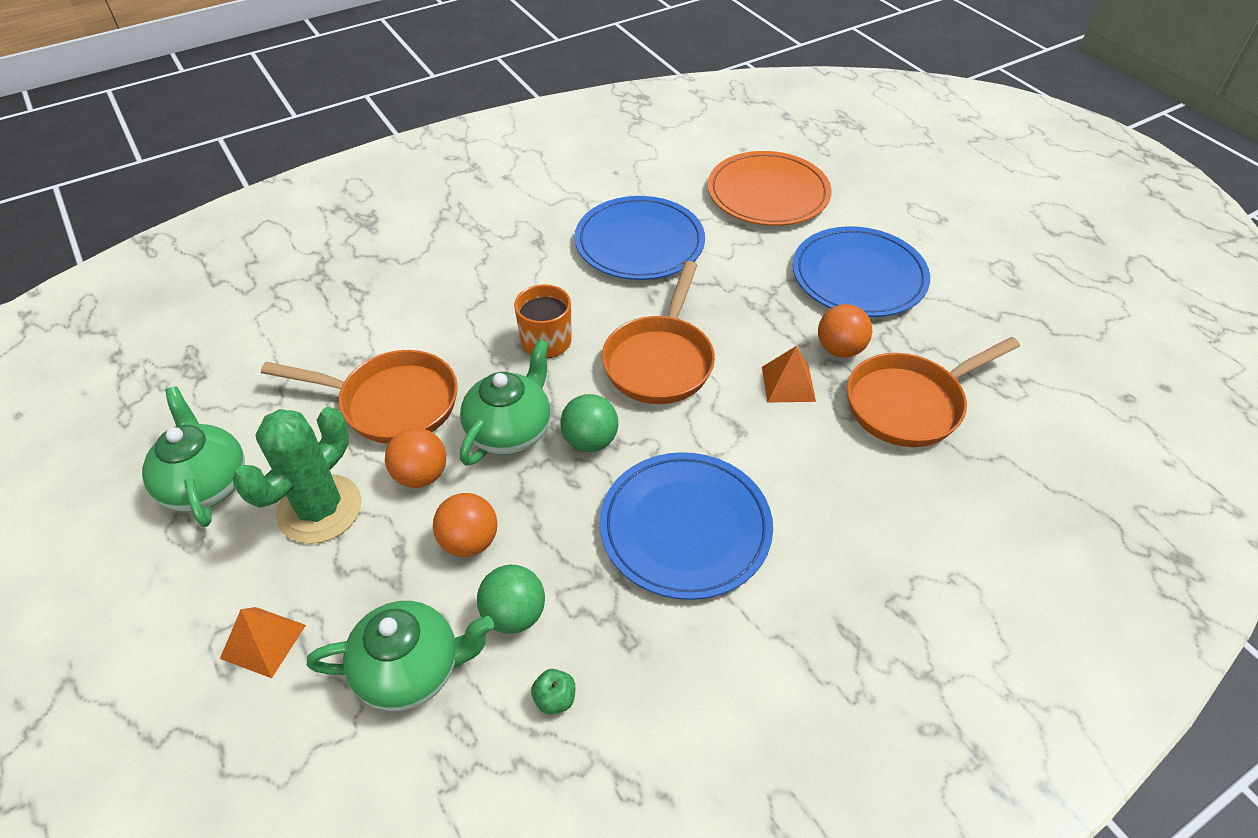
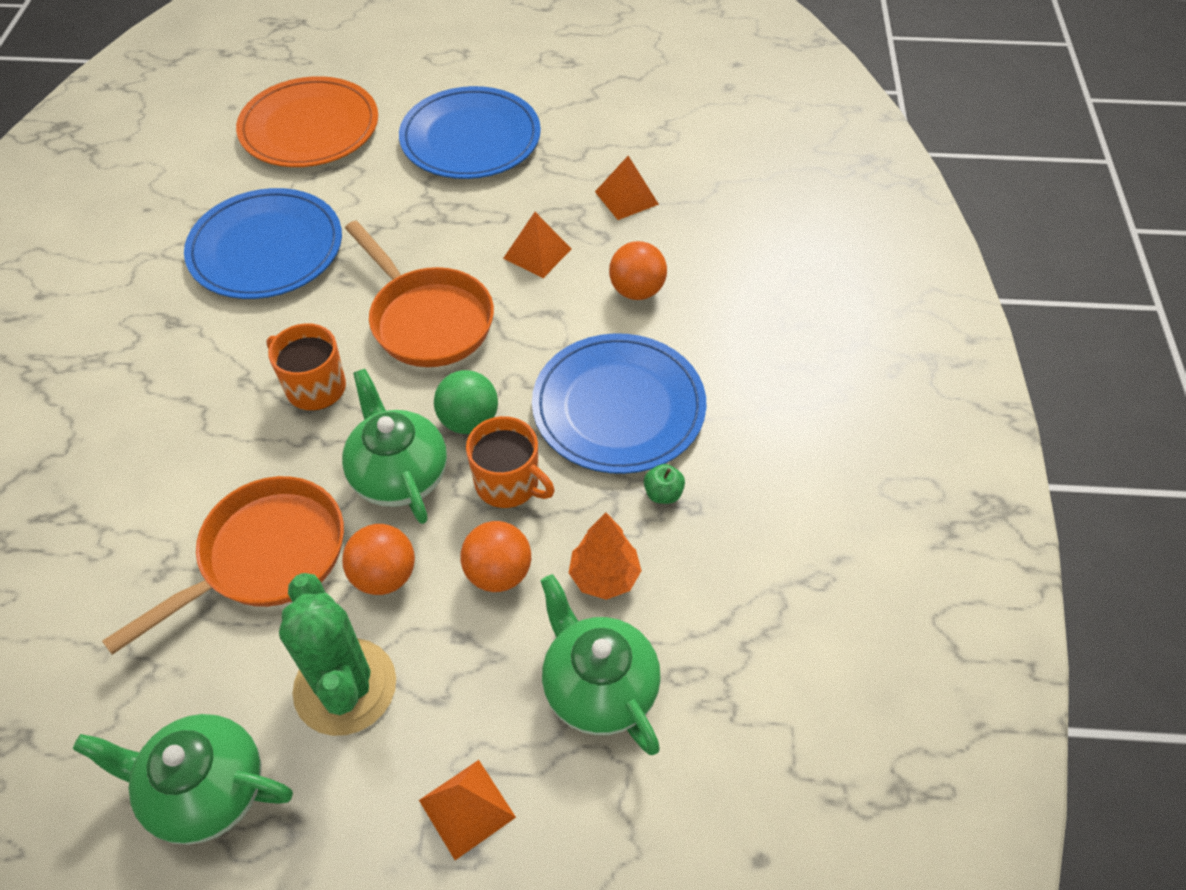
camera: 55 degrees left, 5 degrees up
green teapot [307,601,494,711] -> green teapot turned 60 degrees counterclockwise [541,574,661,755]
green ball [477,565,545,634] -> orange tree [569,513,641,600]
green apple [531,669,575,714] -> green apple moved to [644,464,685,504]
orange ball [818,304,872,358] -> orange ball moved to [609,241,667,300]
orange pan [847,337,1020,447] -> orange pyramid [595,156,659,220]
none -> orange mug [466,416,555,508]

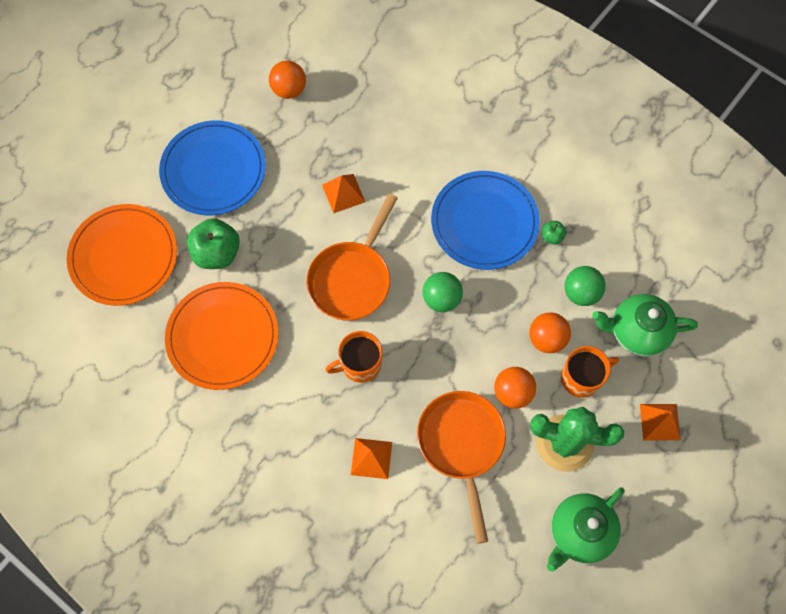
camera: 55 degrees left, 15 degrees up
blue plate [184,188,342,299] -> orange plate [165,282,278,390]
green teapot [342,369,447,524] -> none
orange pan [345,221,494,367] -> orange pan turned 120 degrees clockwise [306,194,398,321]
orange mug [466,416,555,508] -> orange mug moved to [561,346,619,398]
orange tree [569,513,641,600] -> green ball [565,266,606,306]
orange pyramid [595,156,659,220] -> orange pyramid moved to [351,438,392,479]
orange ball [609,241,667,300] -> orange ball moved to [269,61,306,99]
none -> green apple [187,218,240,269]

